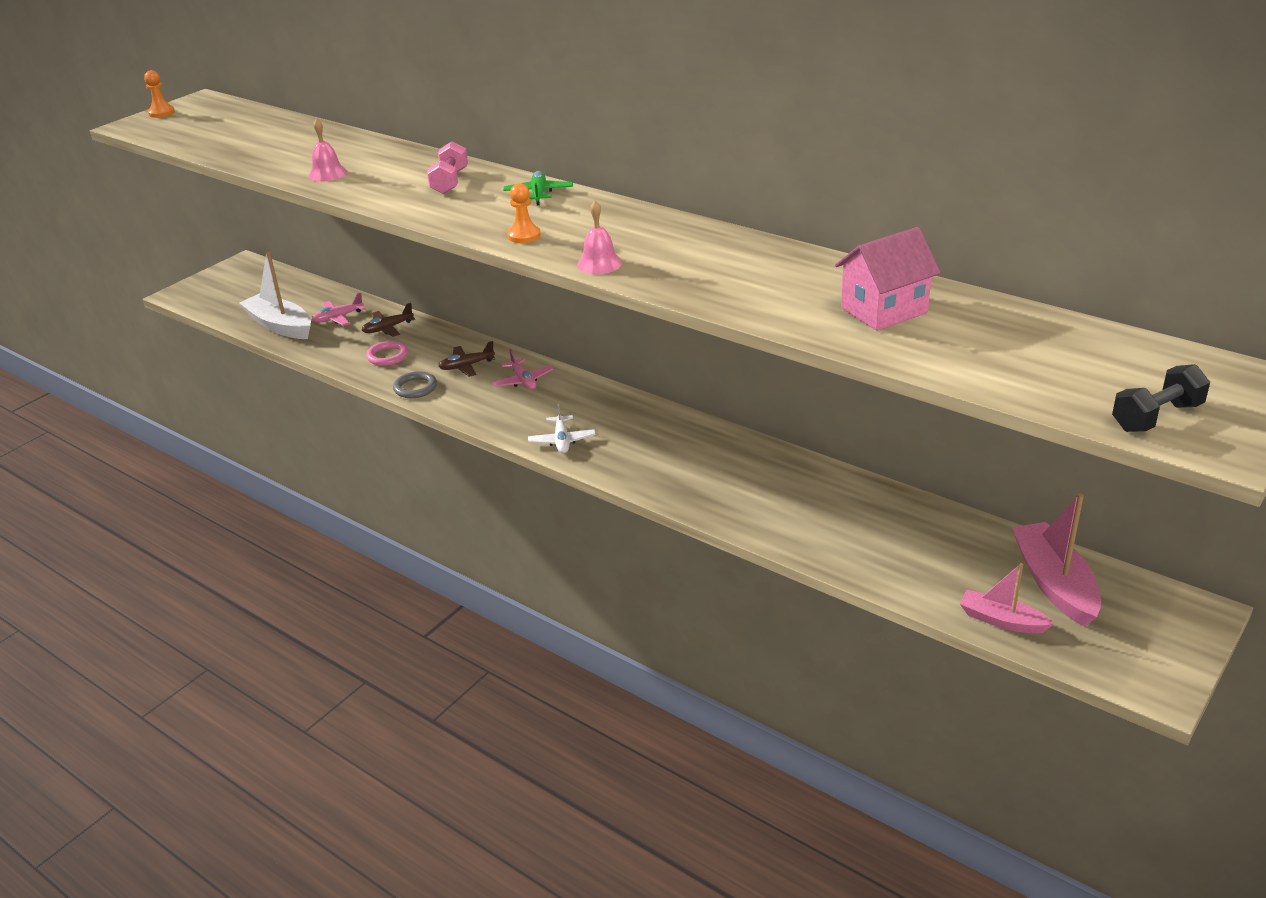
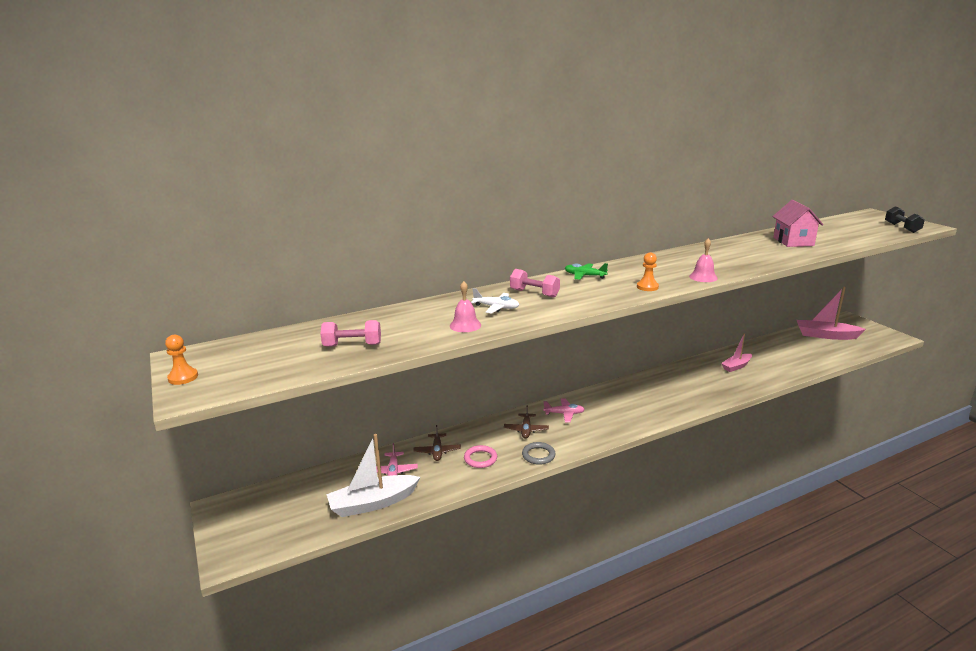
camera: 65 degrees left, 10 degrees down
white plane [528,404,596,454] -> white plane moved to [471,288,519,313]
pink boat [960,563,1055,634] -> pink boat moved to [721,333,752,372]
none -> pink dumbbell [320,320,381,347]

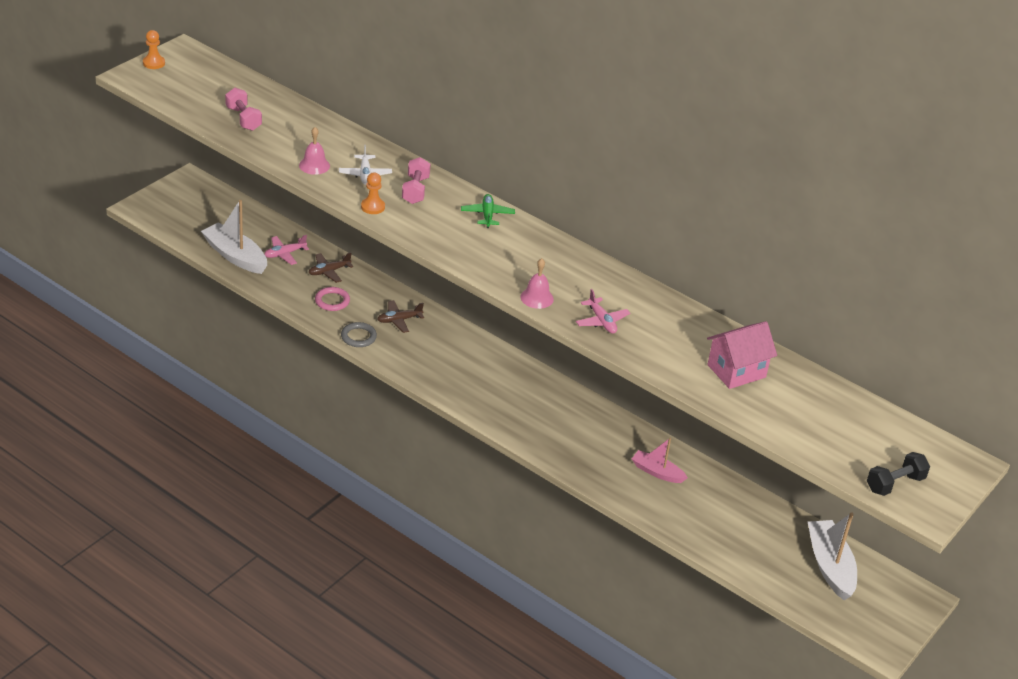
camera: 60 degrees right, 15 degrees up
pink plane [543,398,585,422] -> pink plane moved to [576,289,630,334]
orange pawn [637,252,659,291] -> orange pawn moved to [361,173,385,214]
pink boat [797,287,866,340] -> white boat [808,512,857,601]

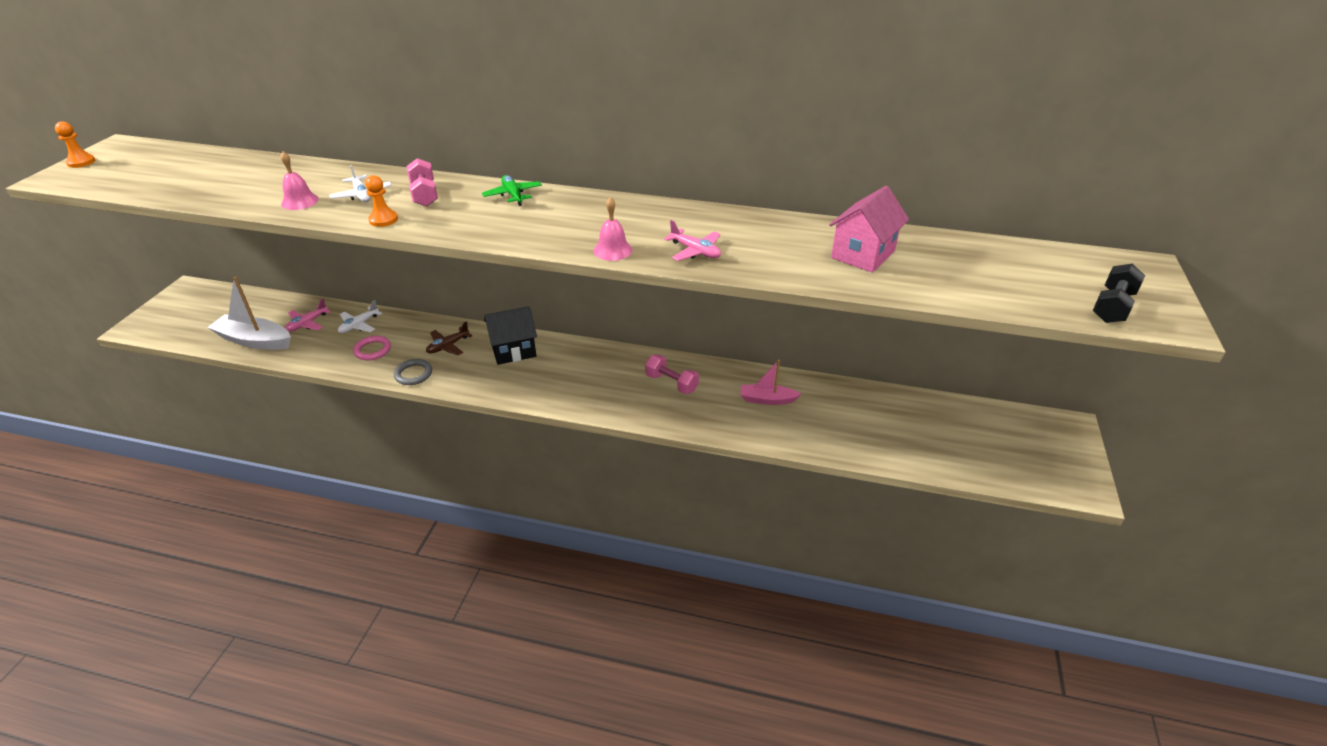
camera: 20 degrees left, 0 degrees up
pink dumbbell [225,88,262,131] -> pink dumbbell moved to [645,355,699,394]
brown plane [309,252,354,283] -> white plane [338,300,382,333]
white boat [808,512,857,601] -> none
none -> black house [484,306,537,365]

